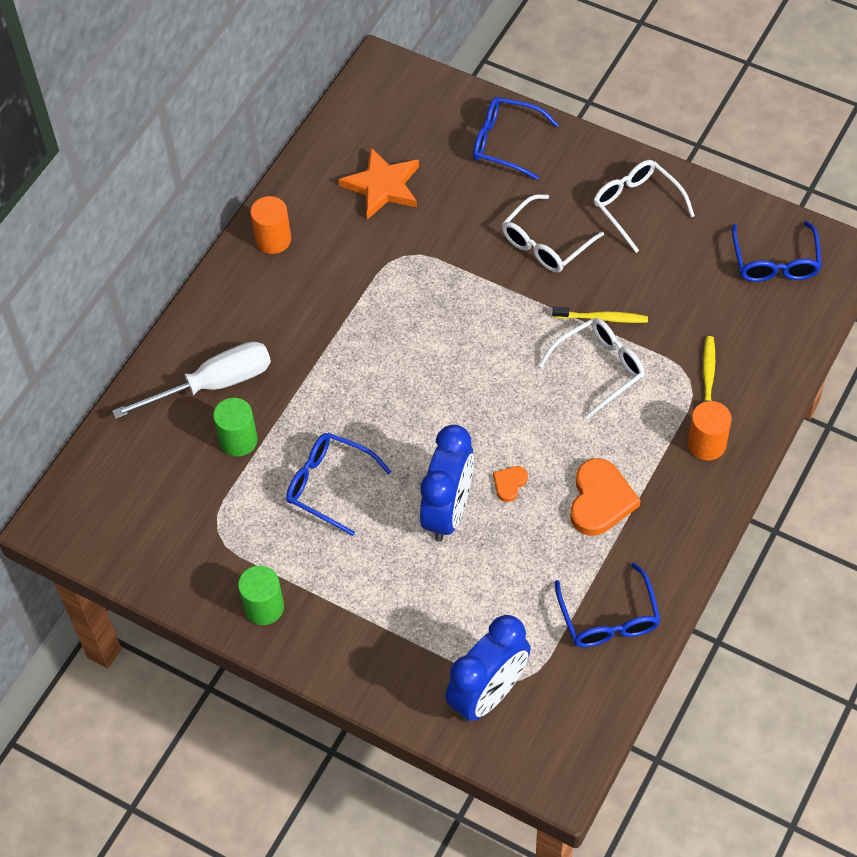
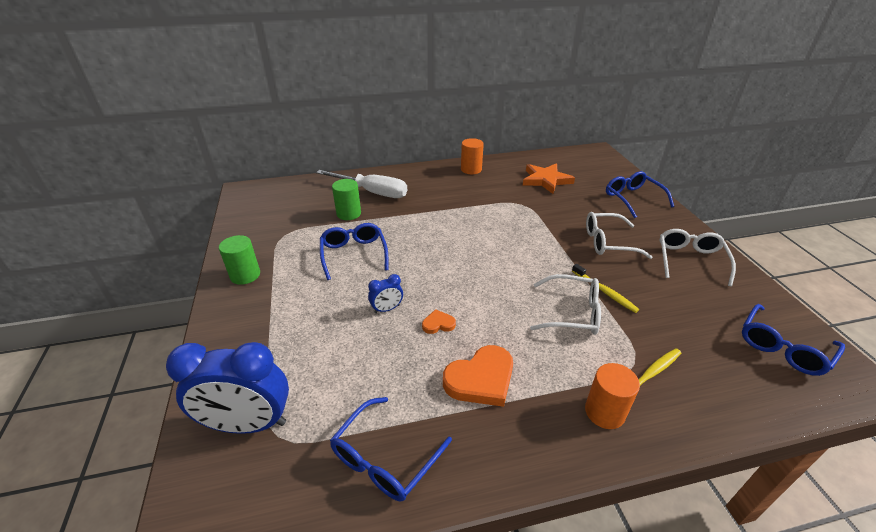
camera: 45 degrees right, 20 degrees down
blue clock [420,425,474,542] -> blue clock [368,274,403,313], size x0.46

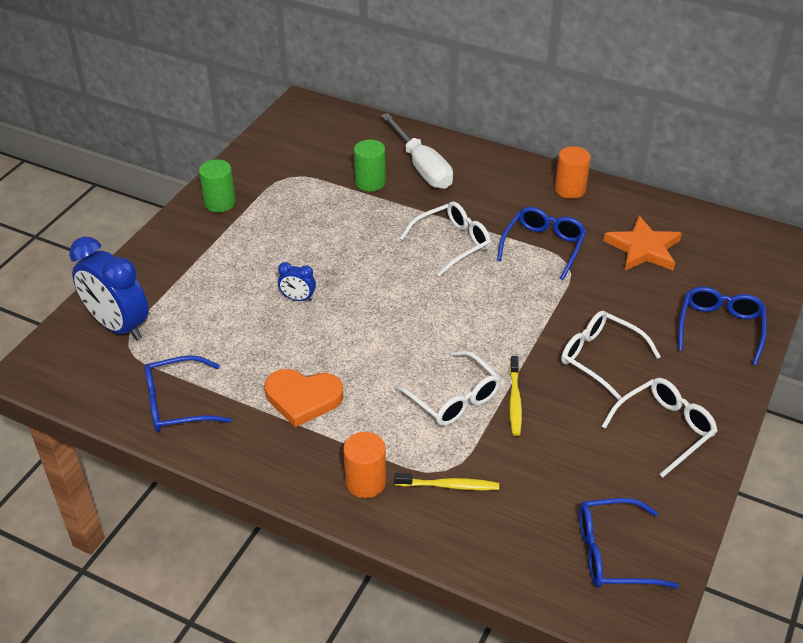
camera: 40 degrees right, 5 degrees up
blue glasses [320,223,388,280] -> blue glasses moved to [497,207,587,280]
orange heart [422,309,456,334] -> none
none -> white glasses [400,201,491,277]

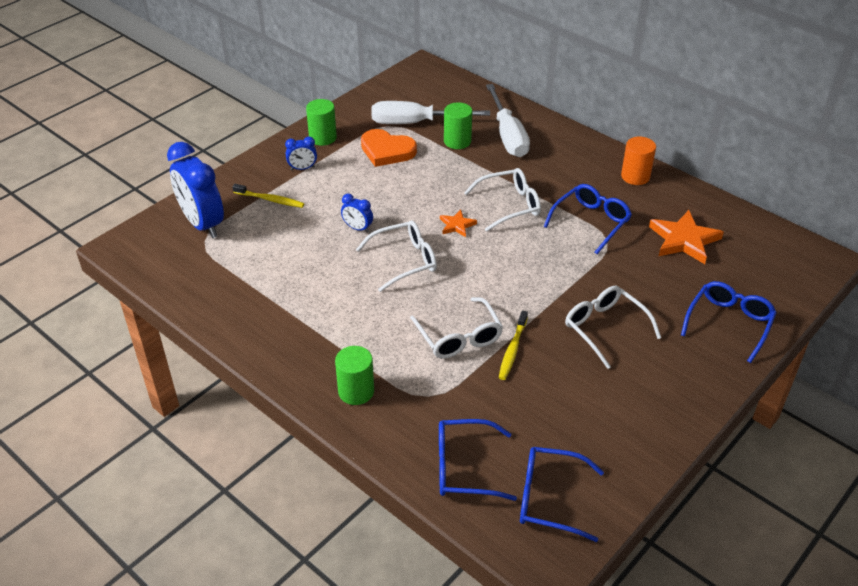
camera: 15 degrees right, 0 degrees up
blue glasses [145,355,232,432] -> blue glasses moved to [439,419,517,501]
orange heart [265,369,343,427] -> orange heart moved to [361,129,417,167]
orange cylinder [343,432,386,498] -> green cylinder [335,346,374,405]
yellow toothbrush [394,473,499,490] -> yellow toothbrush moved to [232,184,304,208]
white glasses [601,378,718,478] -> white glasses moved to [356,220,437,292]
none -> blue clock [285,136,317,170]
none -> white screwdriver [371,101,490,124]
none -> orange star [440,210,477,237]

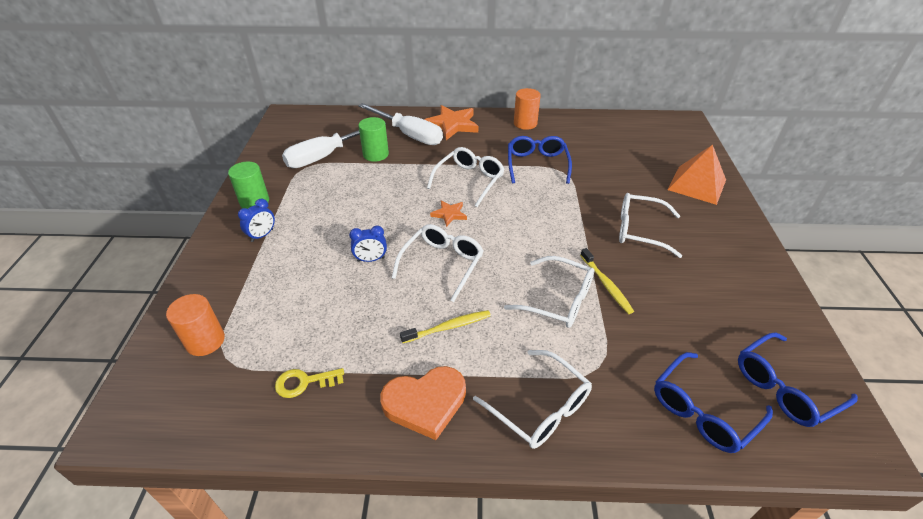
camera: 40 degrees left, 0 degrees up
blue clock [167,142,224,238] -> orange cylinder [166,294,225,356]
yellow toothbrush [232,184,304,208] -> yellow toothbrush moved to [400,310,491,343]
green cylinder [335,346,374,405] -> white glasses [473,350,592,449]
orange heart [361,129,417,167] -> orange heart moved to [380,366,466,440]
orange star [649,210,724,264] -> orange star moved to [424,105,478,140]
blue glasses [681,281,777,363] -> orange pyramid [668,145,726,205]
none -> yellow key [275,368,344,398]

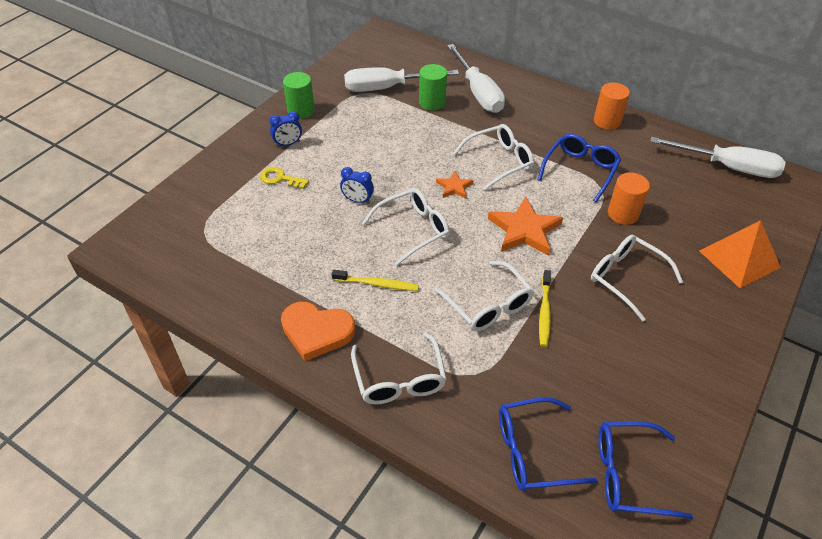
camera: 30 degrees right, 5 degrees up
orange cylinder [166,294,225,356] -> orange cylinder moved to [608,172,650,225]
yellow key [275,368,344,398] -> yellow key moved to [260,167,309,189]
orange star [424,105,478,140] -> orange star moved to [488,197,563,256]
none -> white screwdriver [650,137,786,178]

